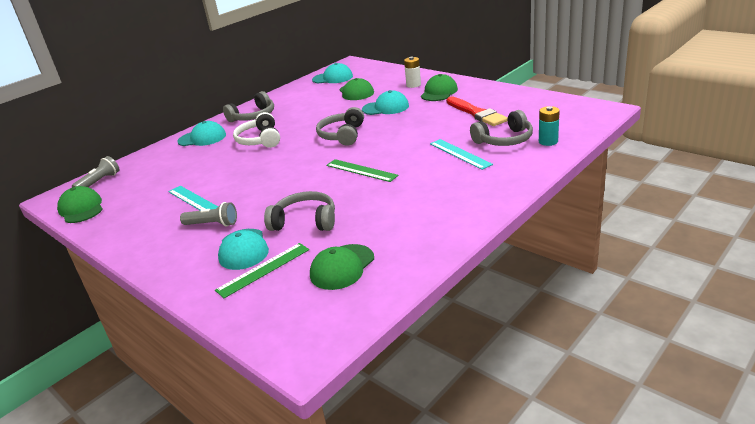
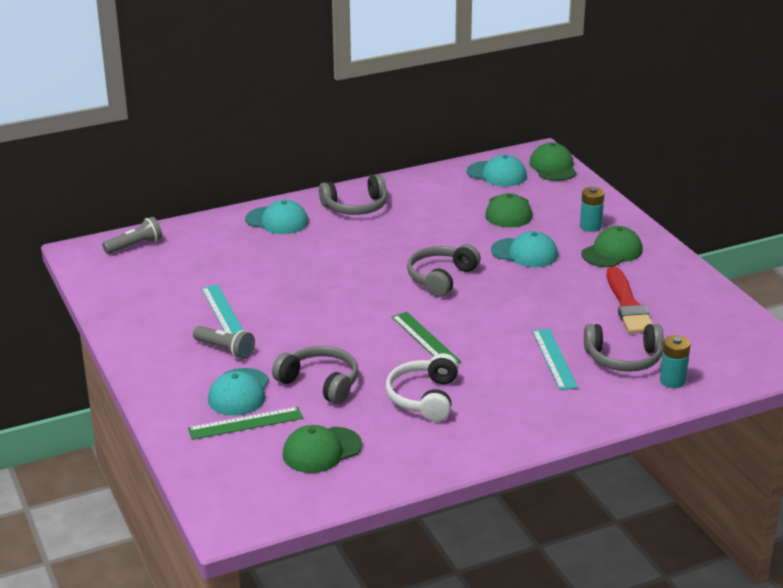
camera: 20 degrees right, 0 degrees up
green cap [57,186,103,223] -> green cap moved to [529,143,576,181]
white headphones [233,112,280,148] -> white headphones moved to [386,353,459,421]
white battery [404,57,421,88] -> turquoise battery [580,187,604,232]

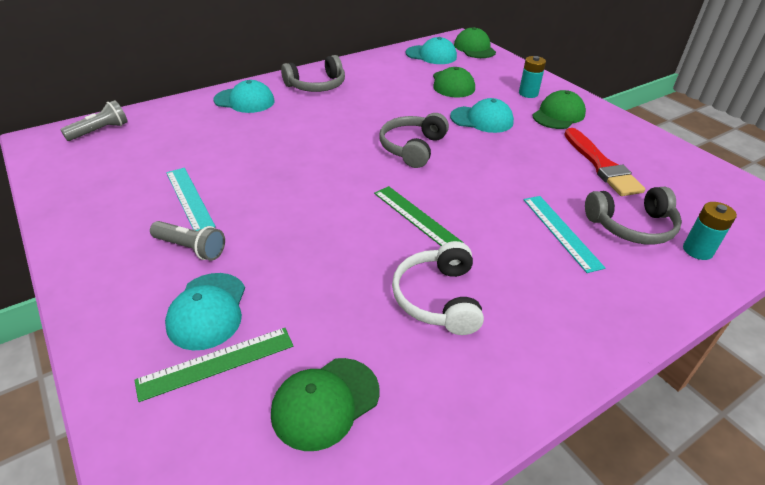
camera: 10 degrees left, 10 degrees up
grey headphones [272,346,358,404] -> none

